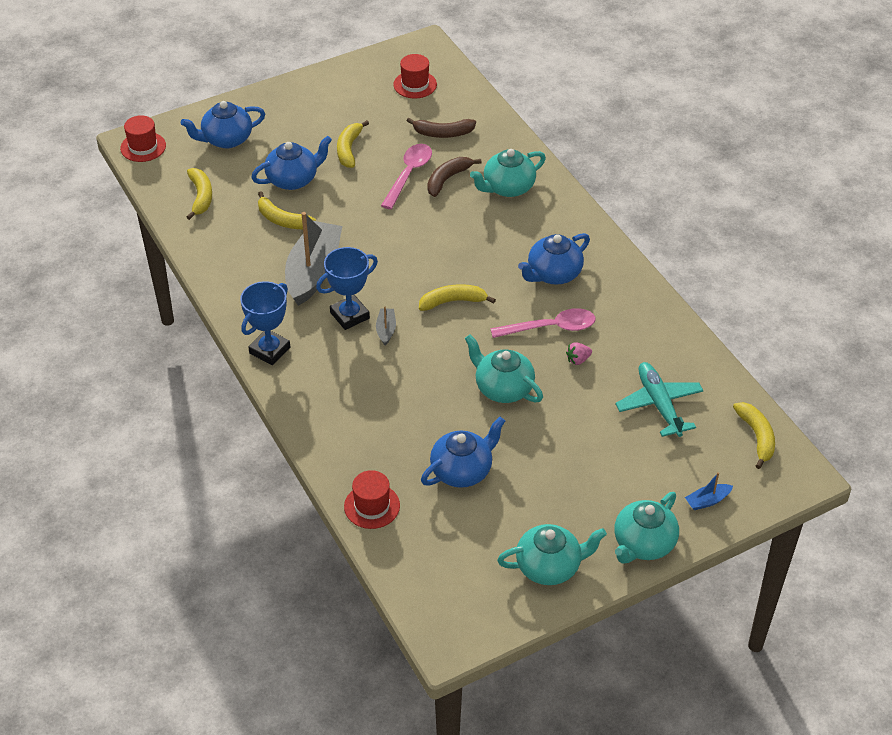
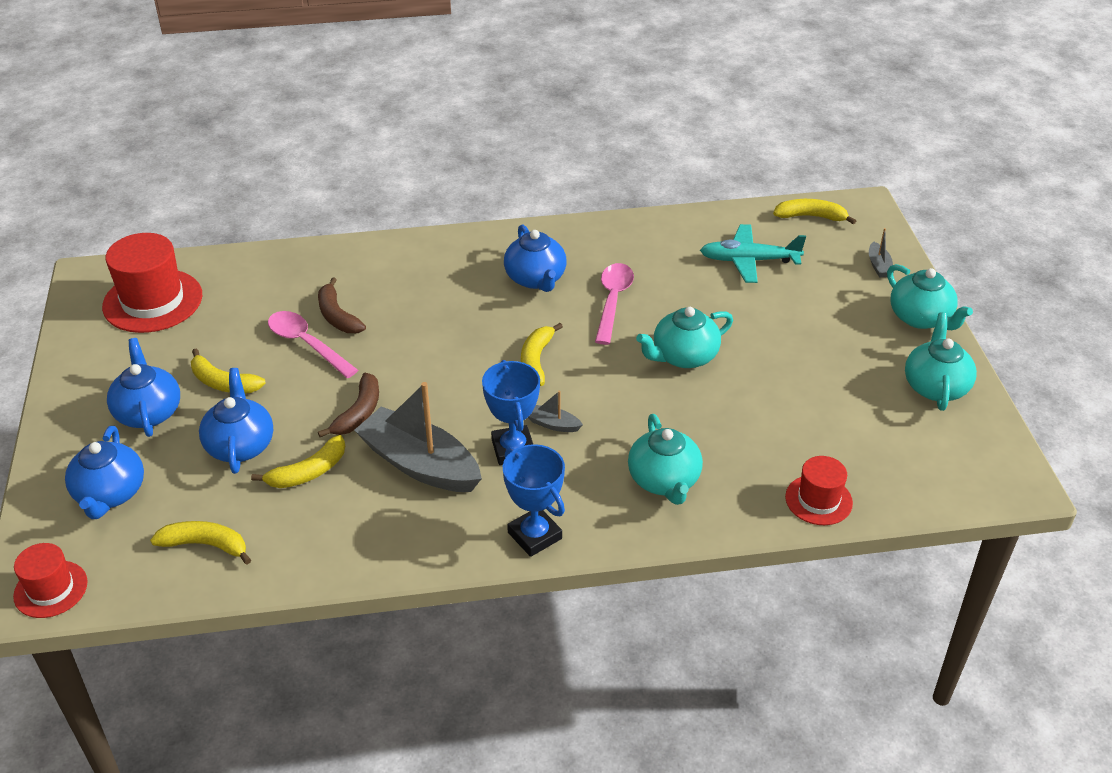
camera: 70 degrees left, 5 degrees down
red hat [393,54,437,98] -> red hat [102,233,202,333], size x1.72
brown banana [407,118,476,138] -> brown banana moved to [318,373,379,437]
blue teapot [421,417,505,488] -> blue teapot moved to [107,338,180,437]
turquoise teapot [470,149,546,197] -> turquoise teapot moved to [628,414,703,505]
pink strawberry [566,342,592,365] -> none
blue boat [685,472,733,510] -> grey boat [869,228,894,277]

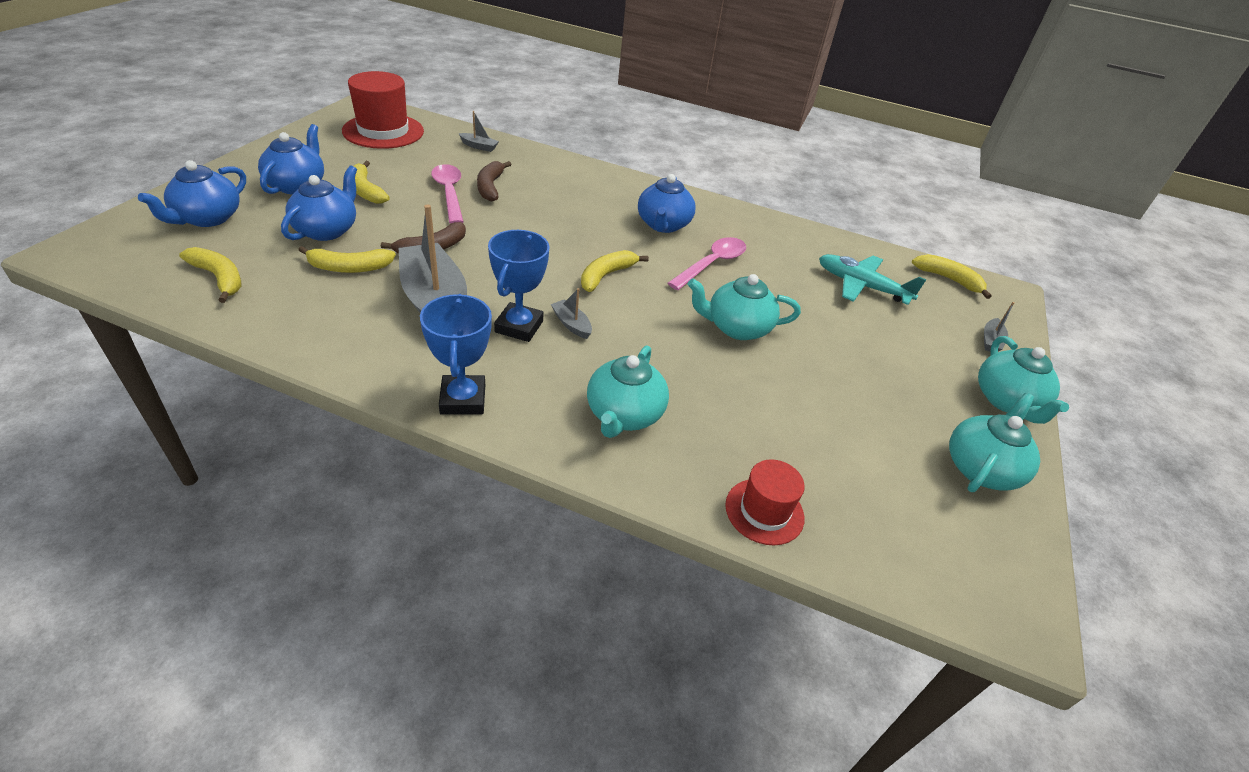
camera: 25 degrees right, 0 degrees up
red hat [13,543,88,618] -> none
none -> grey boat [459,111,499,152]

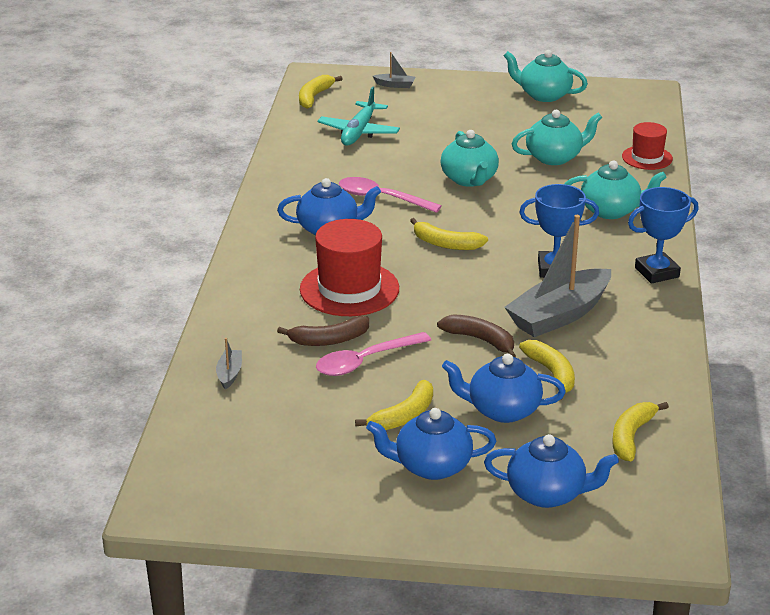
camera: 100 degrees left, 10 degrees down
red hat [342,71,424,149] -> red hat moved to [300,219,399,316]
grey boat [551,288,592,339] -> none
turquoise teapot [978,336,1069,424] -> turquoise teapot moved to [512,110,602,165]

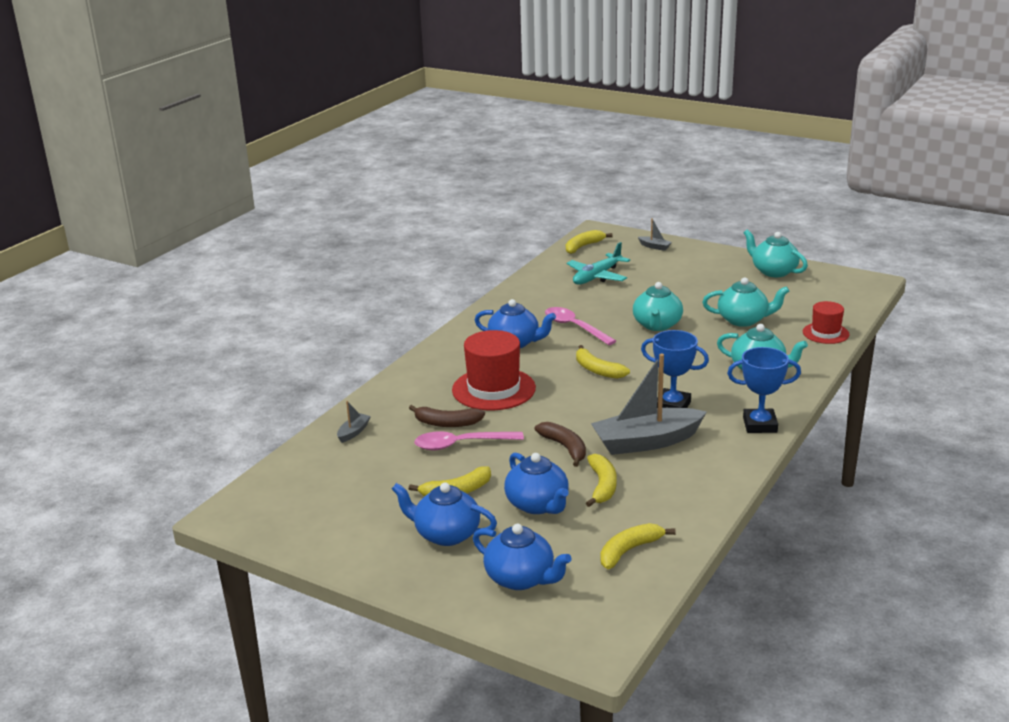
camera: 25 degrees right, 5 degrees down
blue teapot [442,354,566,423] -> blue teapot turned 150 degrees counterclockwise [504,453,569,514]

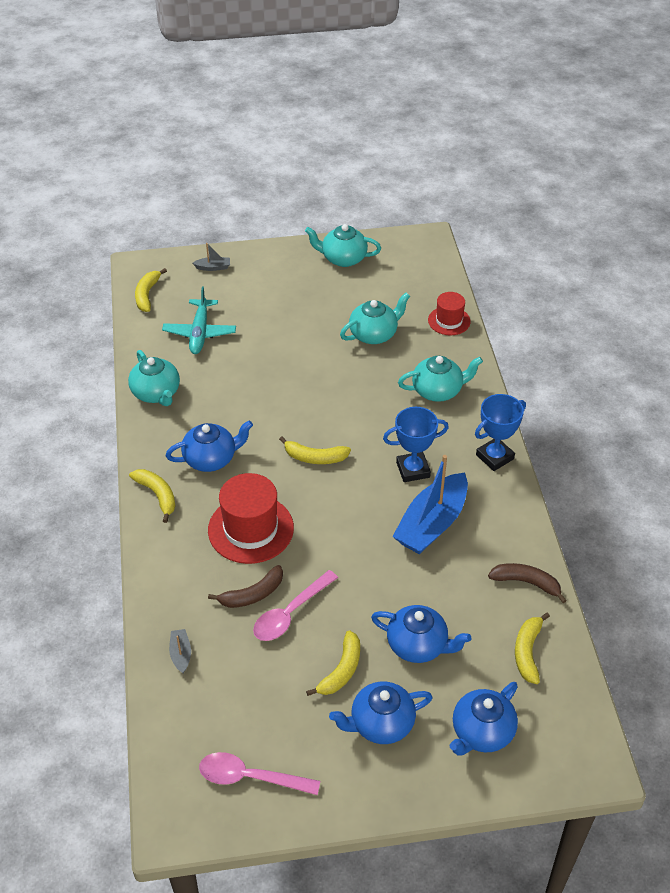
camera: 40 degrees left, 20 degrees up
blue teapot [473,524,572,590] -> blue teapot turned 135 degrees clockwise [450,682,518,756]
brown banana [535,422,586,467] -> brown banana moved to [488,563,567,603]
pink spoon [545,307,616,345] -> pink spoon moved to [199,752,320,795]
yellow banana [586,454,617,507] -> yellow banana moved to [129,469,176,523]
grey boat [591,353,706,455] -> blue boat [392,455,468,554]
turquoise teapot [633,282,683,331] -> turquoise teapot moved to [128,350,180,406]

